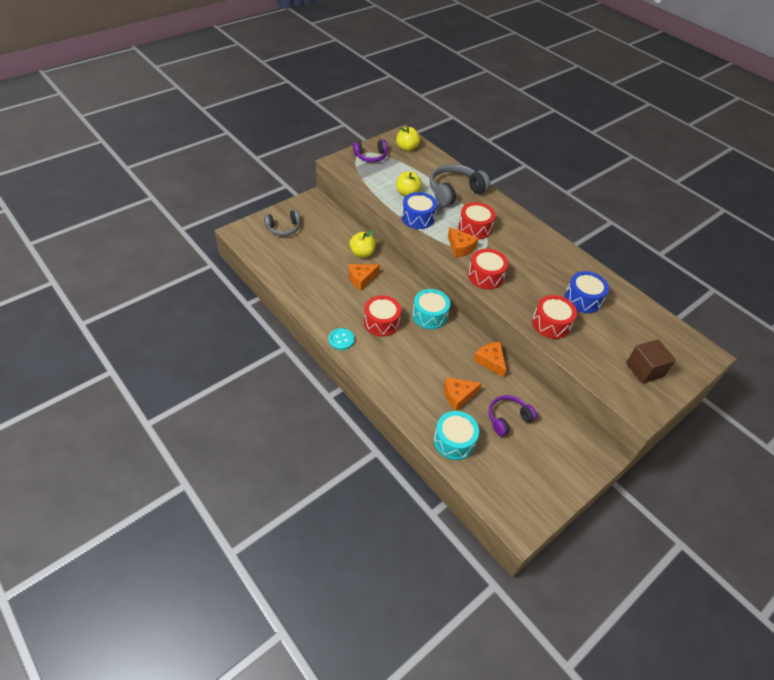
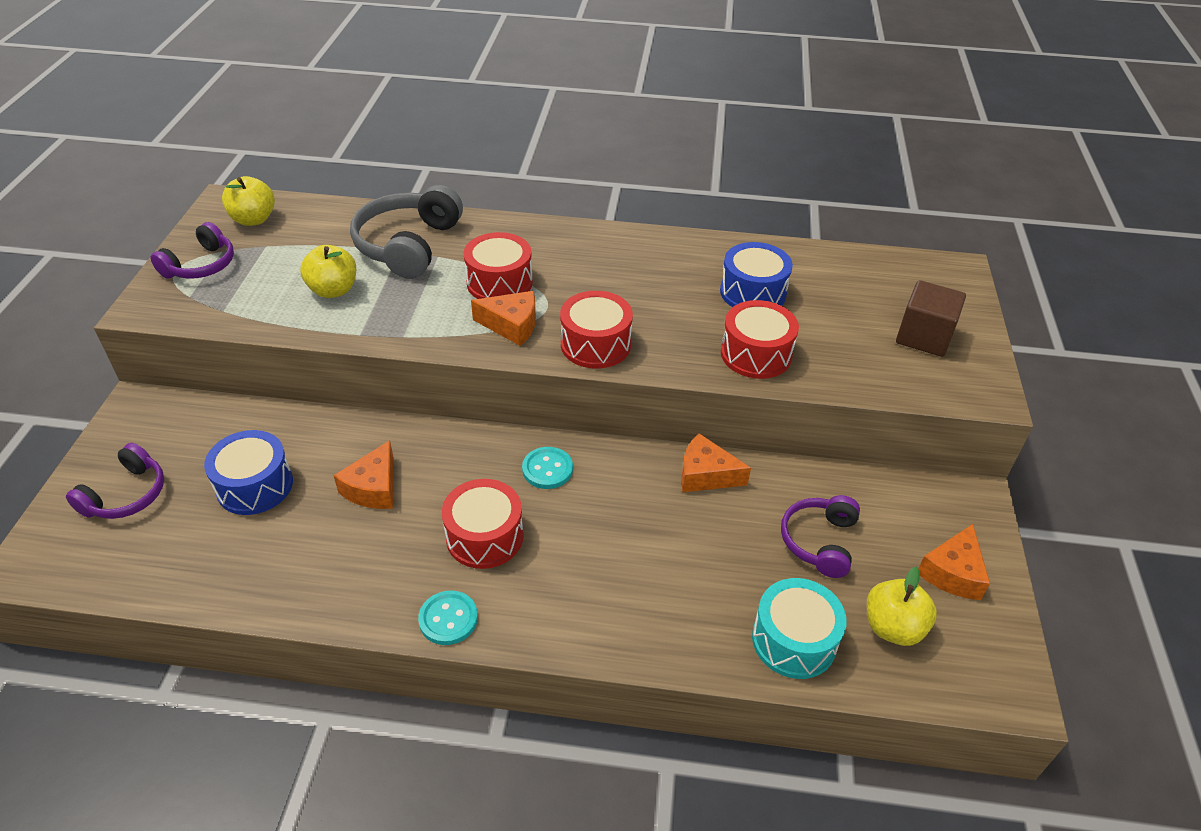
camera: 40 degrees left, 5 degrees down
grey headphones [264,210,300,236] -> purple headphones [66,443,164,519]
yellow apple [350,230,376,258] -> yellow apple moved to [867,567,937,646]
blue drum [402,192,437,229] -> blue drum moved to [204,430,293,515]
turquoise drum [412,289,450,329] -> turquoise button [522,447,573,489]
orange cheese [444,377,482,411] -> orange cheese moved to [918,524,990,600]

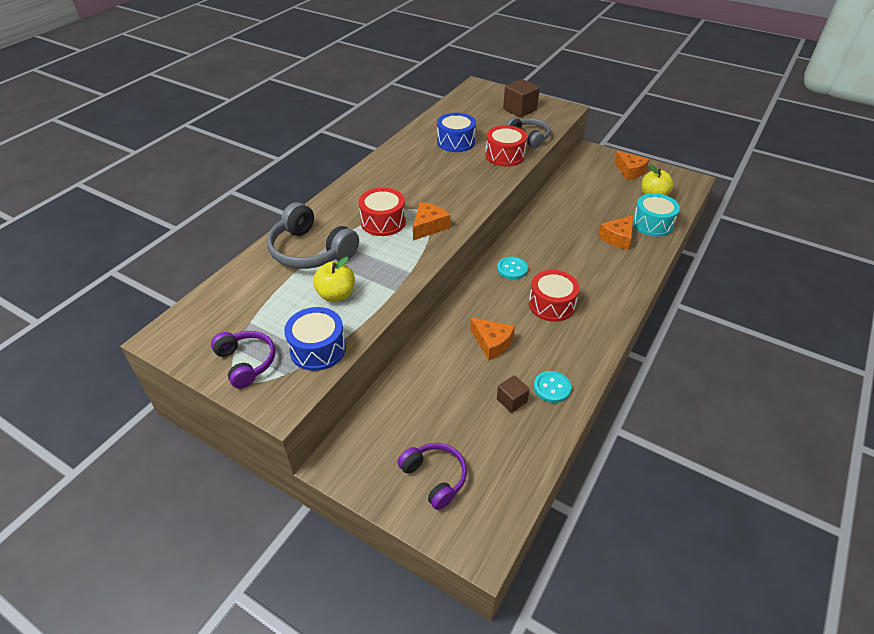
camera: 65 degrees left, 0 degrees up
blue drum [204,430,293,515] -> blue drum moved to [284,307,346,371]
yellow apple [222,176,275,226] -> none
turquoise button [418,590,478,645] -> turquoise button moved to [534,371,571,403]
red drum [560,291,633,368] -> none
orange cheese [681,433,751,492] -> orange cheese moved to [598,215,633,250]
purple headphones [781,495,860,578] -> none
none -> brown cube [497,375,530,413]
none -> grey headphones [506,117,551,148]

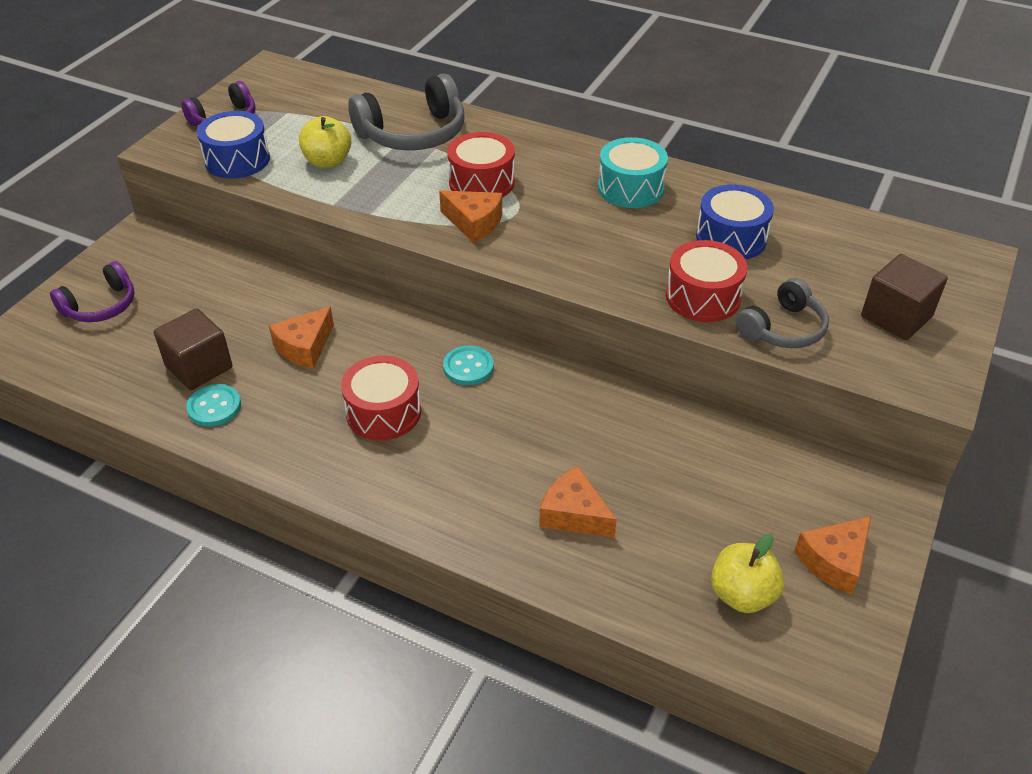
camera: 85 degrees right, 0 degrees up
grey headphones [267,202,359,269] -> grey headphones turned 150 degrees counterclockwise [348,73,465,150]
brown cube [497,375,530,413] -> brown cube [154,308,233,390], size x1.65
turquoise drum [633,193,680,237] -> turquoise drum moved to [598,137,668,208]

